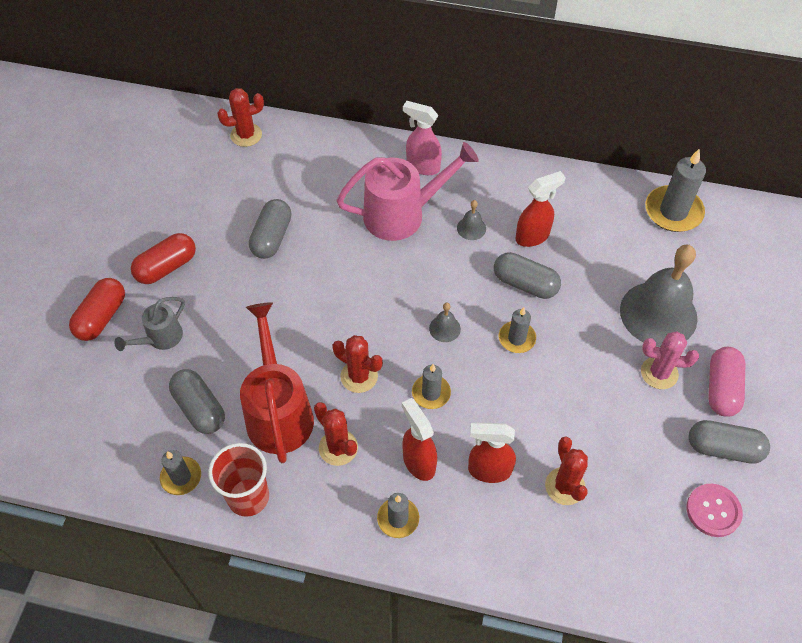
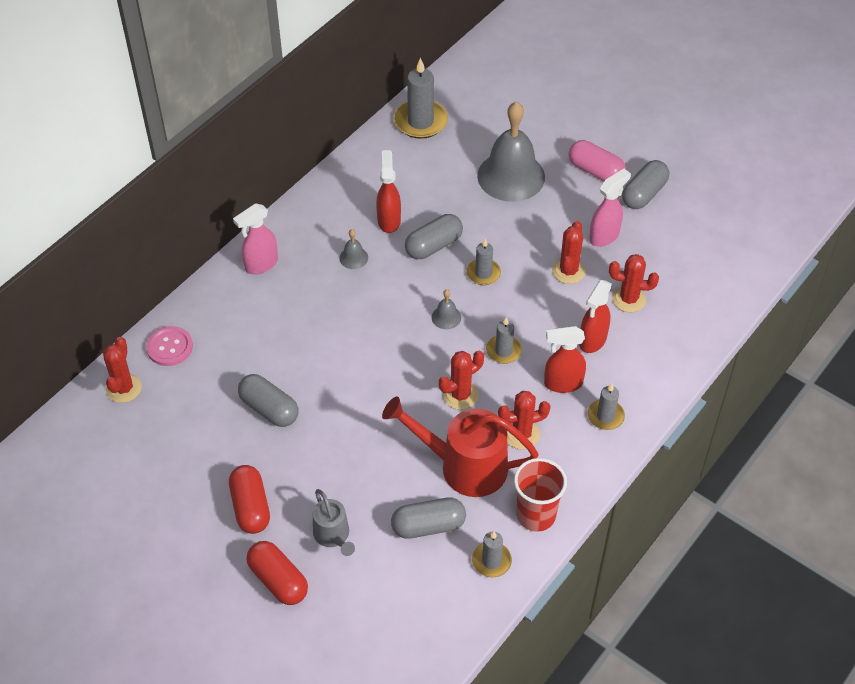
camera: 65 degrees left, 5 degrees down
pink watering can [336,142,479,241] -> none
pink cactus [641,331,699,389] -> none
pink button [687,484,743,537] -> pink button moved to [146,326,193,366]
none -> red cactus [552,221,586,284]
none -> pink spray bottle [589,169,631,247]

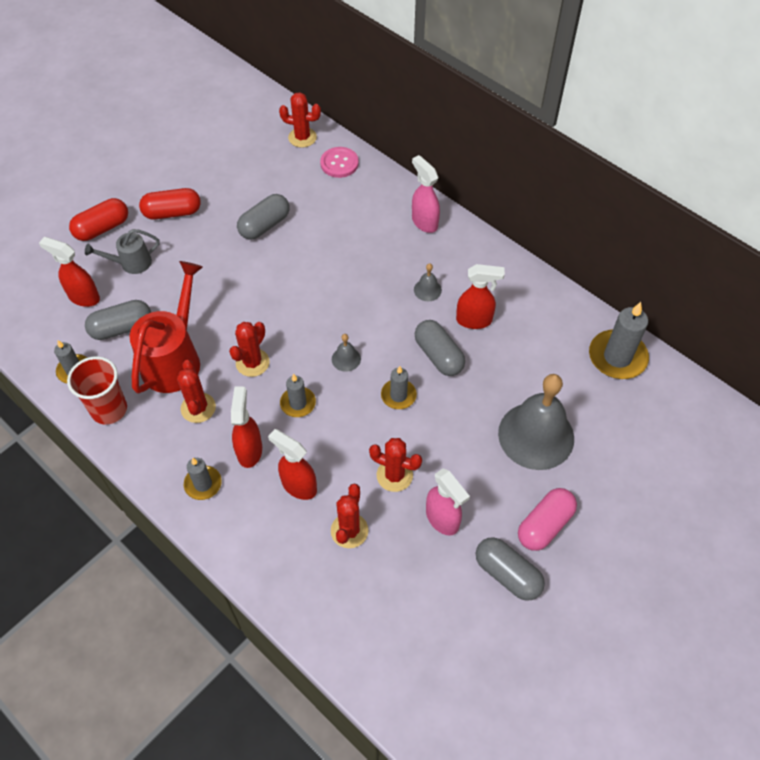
camera: 95 degrees right, 5 degrees up
grey capsule [391,498,466,539] -> grey capsule turned 75 degrees clockwise [85,300,151,340]
red cactus [439,351,484,410] -> red cactus turned 60 degrees clockwise [229,322,270,377]
none -> red spray bottle [39,237,100,307]

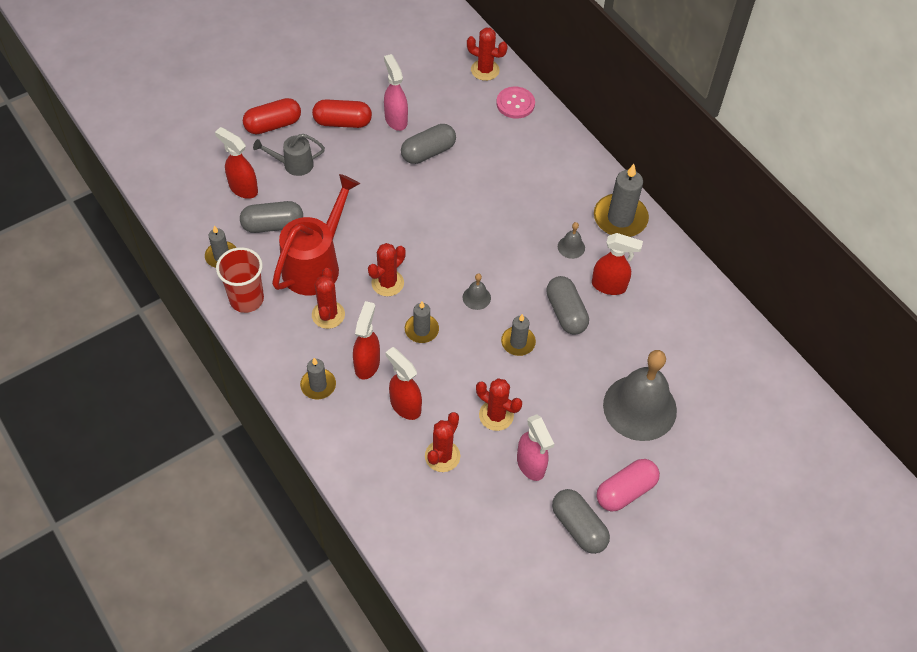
camera: 10 degrees right, 0 degrees up
pink spray bottle [412,155,440,233] -> pink spray bottle moved to [384,54,408,131]
grey candle [589,302,649,379] -> grey candle moved to [594,164,649,237]

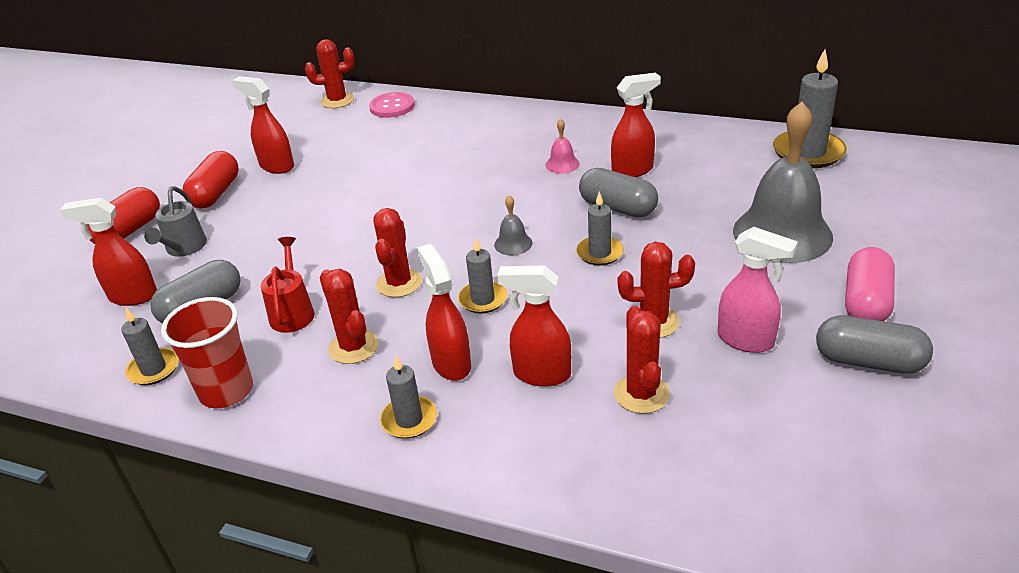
camera: 30 degrees left, 20 degrees down
grey watering can [253,134,325,176] -> grey watering can turned 45 degrees counterclockwise [144,186,207,257]
red watering can [272,174,360,295] -> red watering can [261,237,315,333], size x0.54
red capsule [312,99,372,128] -> red capsule turned 45 degrees counterclockwise [183,151,239,209]
pink spray bottle [384,54,408,131] -> red spray bottle [232,76,294,174]
grey capsule [401,124,456,164] -> none
grey bell [558,222,585,259] -> pink bell [546,119,580,174]
grey candle [594,164,649,237] -> grey candle moved to [773,49,847,168]

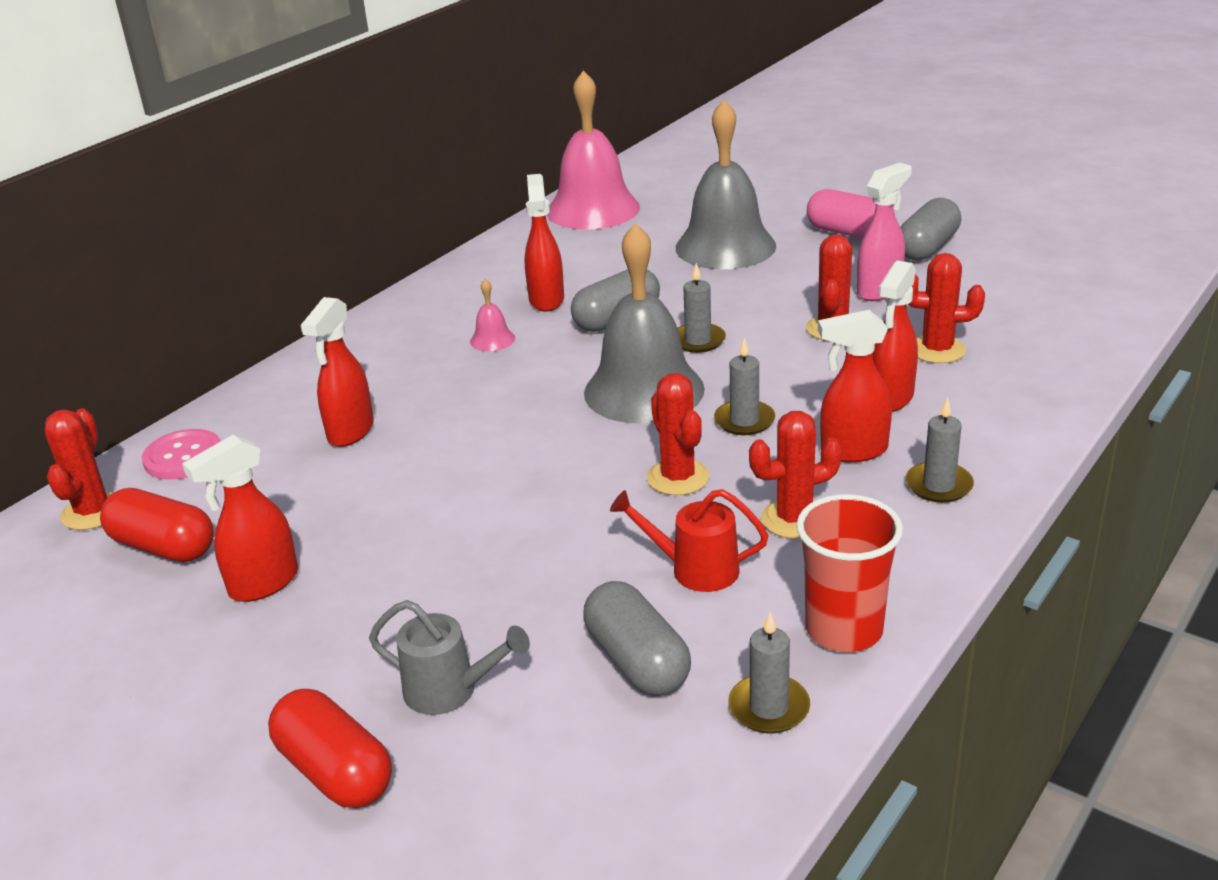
camera: 75 degrees left, 5 degrees down
red spray bottle [60,198,157,306] -> red spray bottle moved to [300,297,374,447]
red capsule [183,151,239,209] -> red capsule moved to [100,488,214,562]
red cactus [373,208,422,297] -> red cactus turned 45 degrees clockwise [647,373,709,496]
grey bell [494,195,533,255] -> grey bell [584,223,705,424], size x2.46
grey candle [773,49,847,168] -> pink bell [547,70,640,230]

